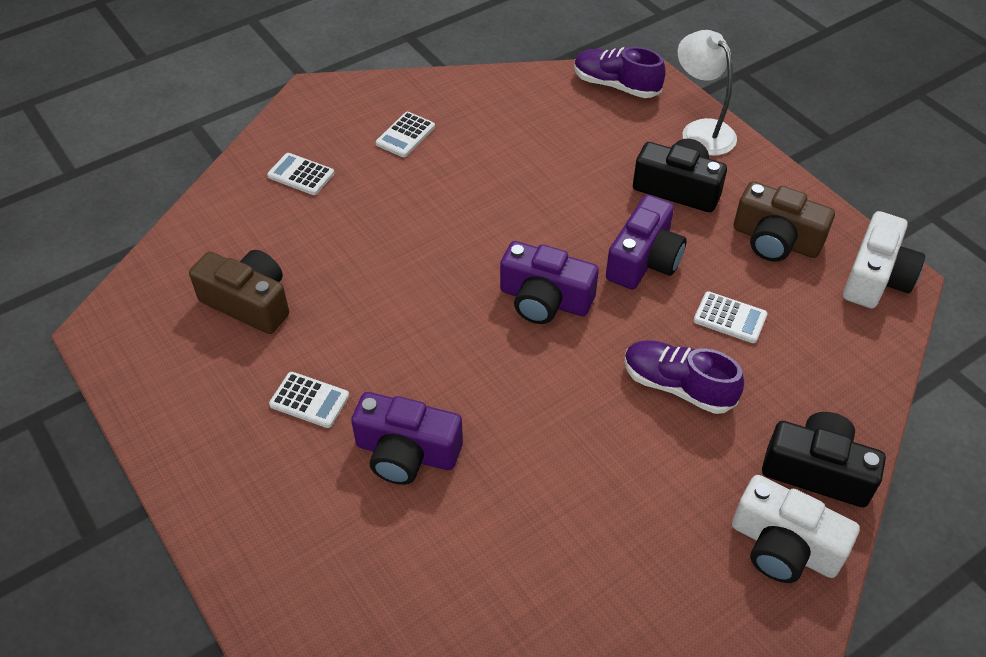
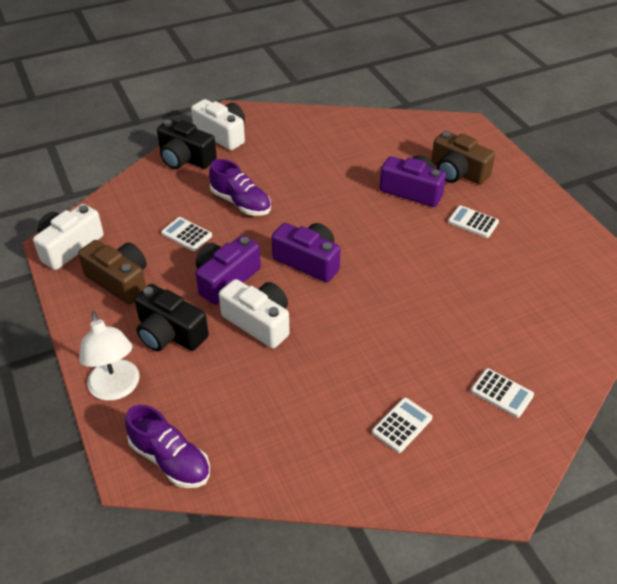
camera: 170 degrees left, 5 degrees down
brown camera [189,250,289,334] -> brown camera moved to [431,131,495,185]
none -> white camera [219,279,290,348]

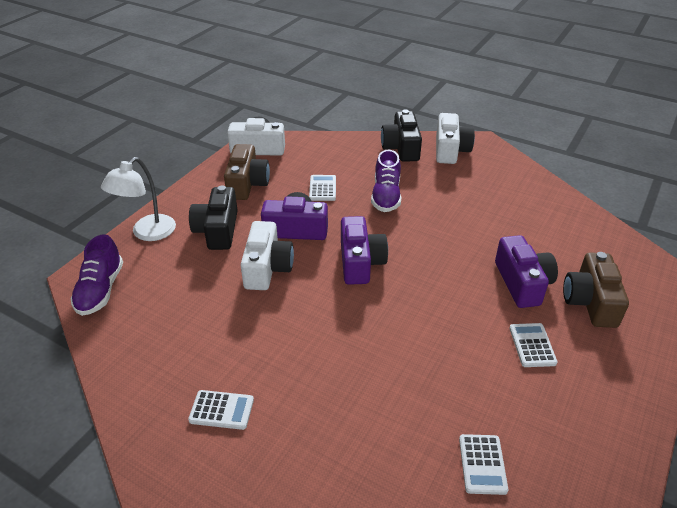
camera: 55 degrees right, 5 degrees down
white calculator [471,368,534,418] -> white calculator moved to [459,434,508,495]

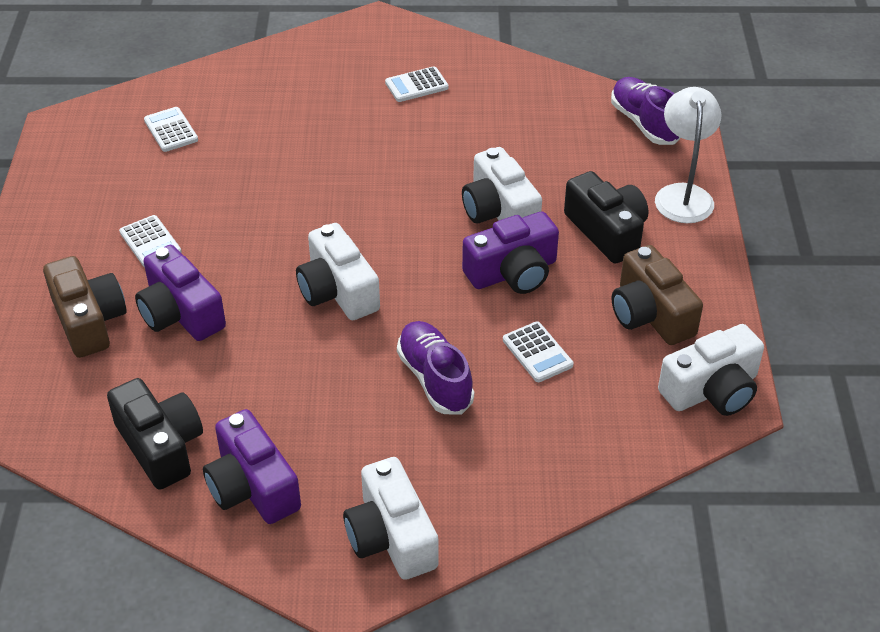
camera: 150 degrees right, 5 degrees up
purple camera [341,216,388,285] -> purple camera moved to [203,409,301,524]
black camera [381,109,422,162] -> black camera moved to [107,378,203,490]
none -> white camera [296,223,380,320]

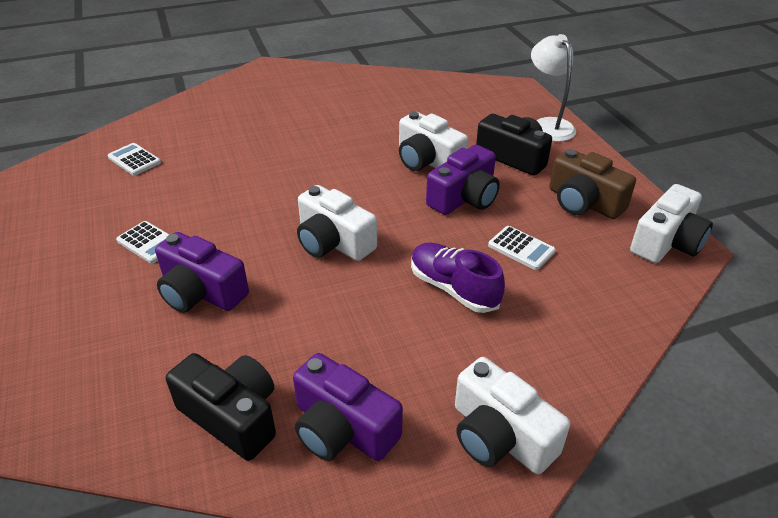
camera: 20 degrees left, 5 degrees down
brown camera [43,256,127,358] -> none
white calculator [385,66,449,102] -> none
purple shoe [611,77,680,145] -> none

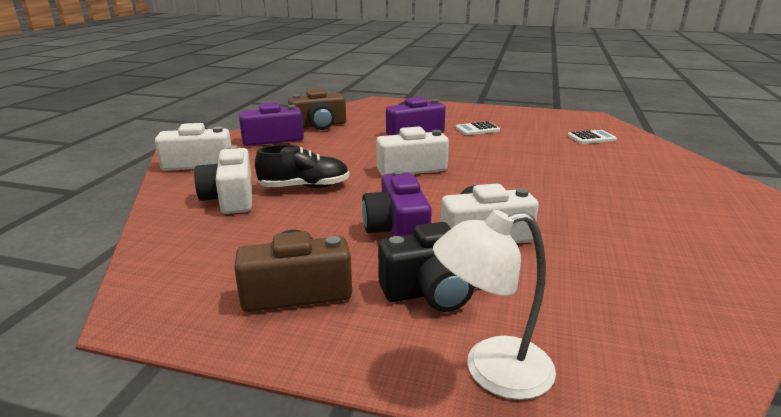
camera: 125 degrees right, 15 degrees down
black camera [166,353,276,461] -> brown camera [288,89,346,130]
purple shoe [411,243,505,313] -> black shoe [255,144,349,188]
white calculator [488,226,556,270] -> none
white lamp [531,34,576,142] -> white lamp turned 150 degrees clockwise [433,209,556,400]
white camera [630,184,713,263] -> white camera moved to [194,145,252,214]

